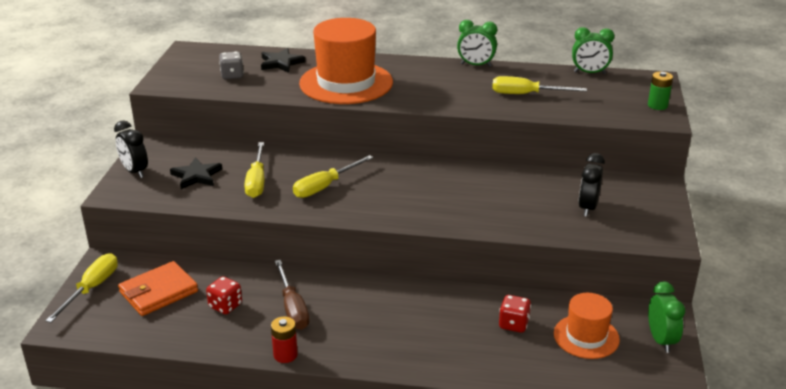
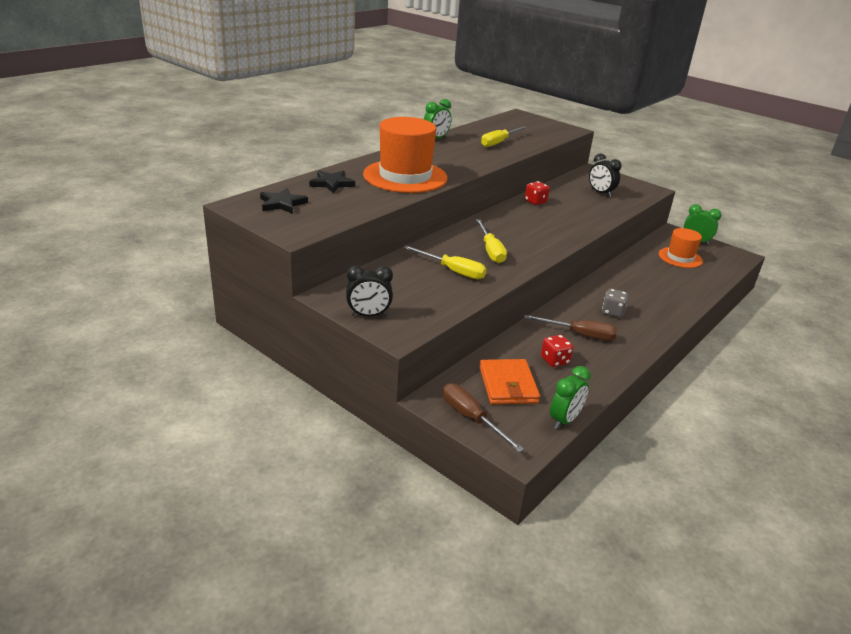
camera: 60 degrees left, 0 degrees up
yellow screwdriver [45,253,118,323] -> brown screwdriver [443,383,524,452]
black star [170,157,222,189] -> black star moved to [260,188,308,214]
grey dice [219,52,244,80] -> grey dice moved to [602,289,628,318]
red battery [271,316,298,363] -> none
red dice [499,295,531,333] -> red dice moved to [525,181,550,205]
green clock [572,27,614,74] -> green clock moved to [550,366,591,429]
green battery [648,71,673,110] -> none

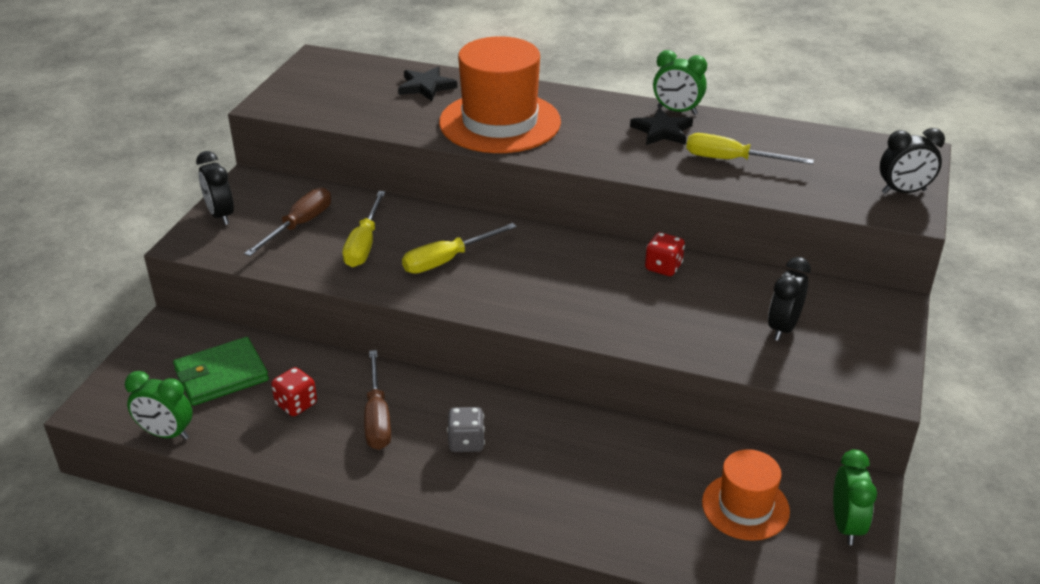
camera: 70 degrees right, 5 degrees up
black star [260,188,308,214] -> black star moved to [630,108,693,145]
brown screwdriver [443,383,524,452] -> brown screwdriver moved to [244,187,331,256]
orange wallet [479,359,540,405] -> green wallet [173,337,269,406]
none -> black clock [880,128,945,194]

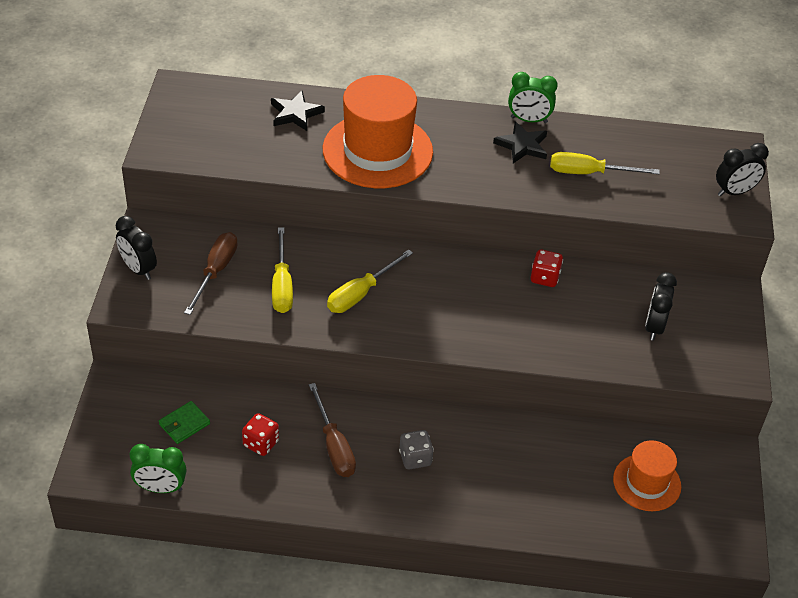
camera: 15 degrees left, 10 degrees up
green wallet [173,337,269,406] -> green wallet [159,401,210,444], size x0.59
green clock [833,450,877,545] -> none

